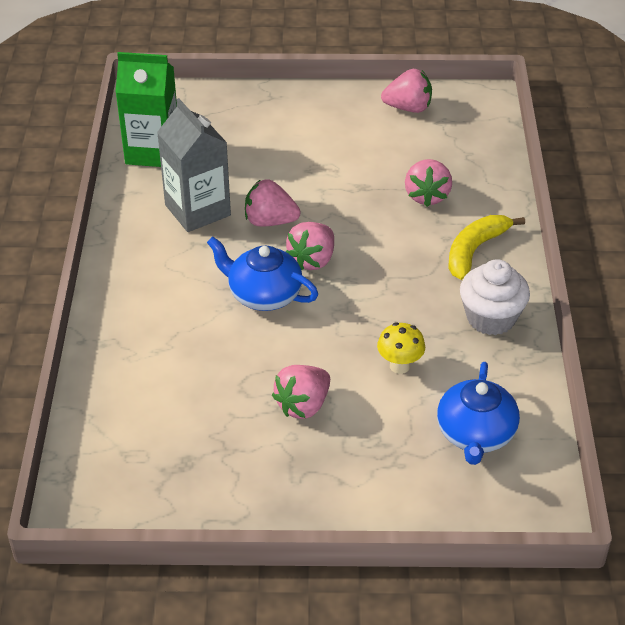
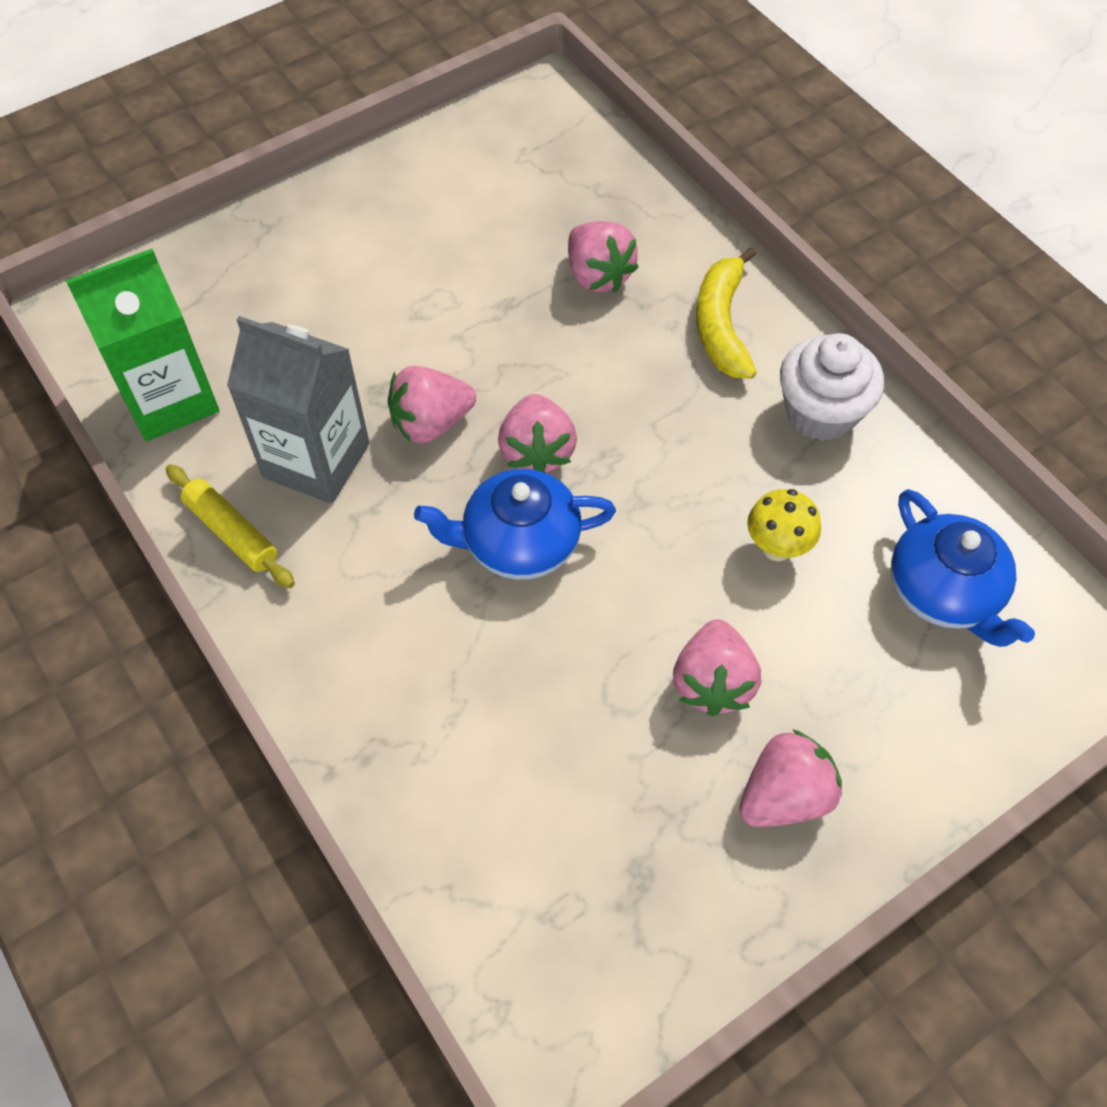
camera: 35 degrees left, 15 degrees up
pink strawberry [381,69,432,113] -> pink strawberry moved to [739,729,842,827]
none -> yellow rolling pin [166,464,295,588]

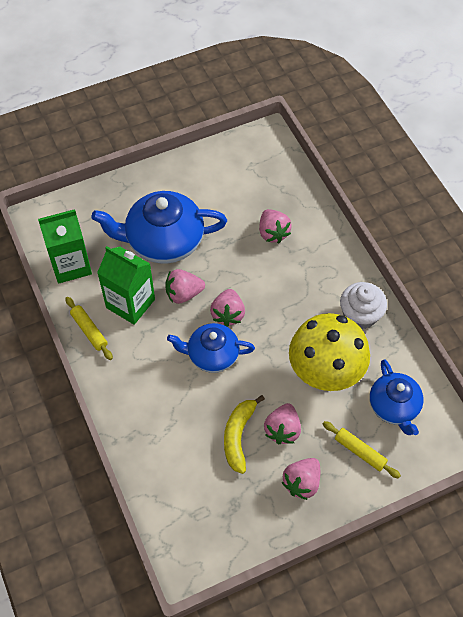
camera: 10 degrees right, 0 degrees up
grey carton [227,316,370,504] -> green carton [97,246,155,325]
yellow banana [696,247,757,379] -> yellow banana moved to [224,395,265,474]
pink strawberry [739,729,842,827] -> pink strawberry turned 150 degrees clockwise [282,458,320,500]
yellow mushroom [747,489,821,561] -> yellow mushroom [289,313,370,391], size x2.44
none -> blue teapot [91,191,227,264]
none -> yellow rolling pin [323,421,401,479]

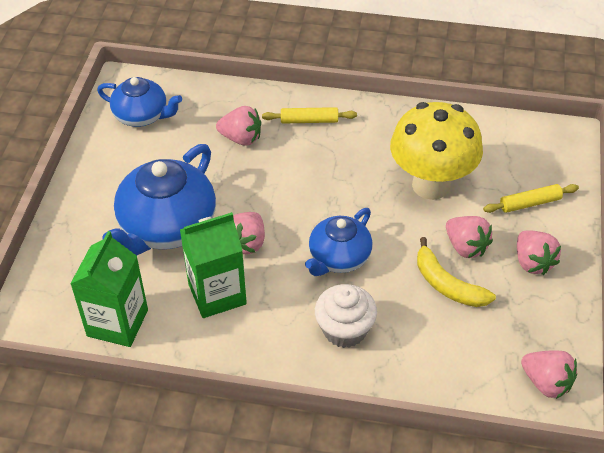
camera: 55 degrees left, 10 degrees down
yellow rolling pin [65,297,113,360] -> yellow rolling pin moved to [262,107,357,124]
pink strawberry [210,289,245,327] -> pink strawberry moved to [521,350,577,399]
white cupcake [340,282,387,329] -> white cupcake moved to [315,284,377,348]
blue teapot [370,359,424,435] -> blue teapot moved to [97,77,182,127]

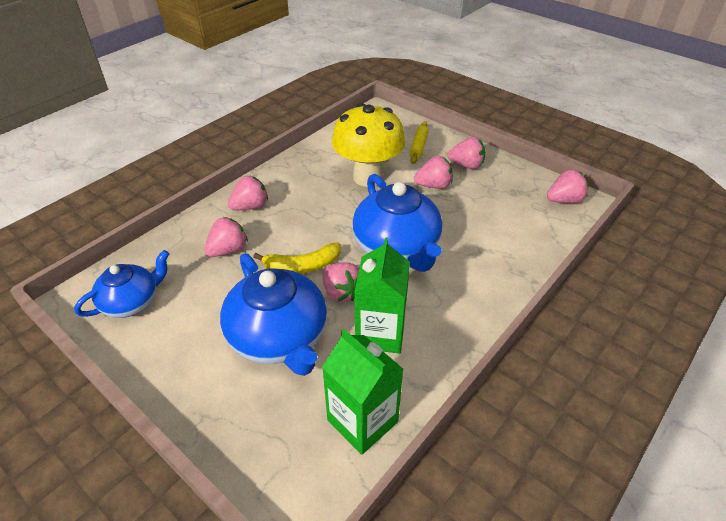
camera: 60 degrees left, 5 degrees down
yellow rolling pin [262,107,357,124] -> pink strawberry [228,175,268,210]
blue teapot [305,208,373,276] -> blue teapot [352,174,442,272], size x1.62
white cupcake [315,284,377,348] -> none
yellow banana [417,237,496,307] -> yellow banana moved to [253,243,341,274]

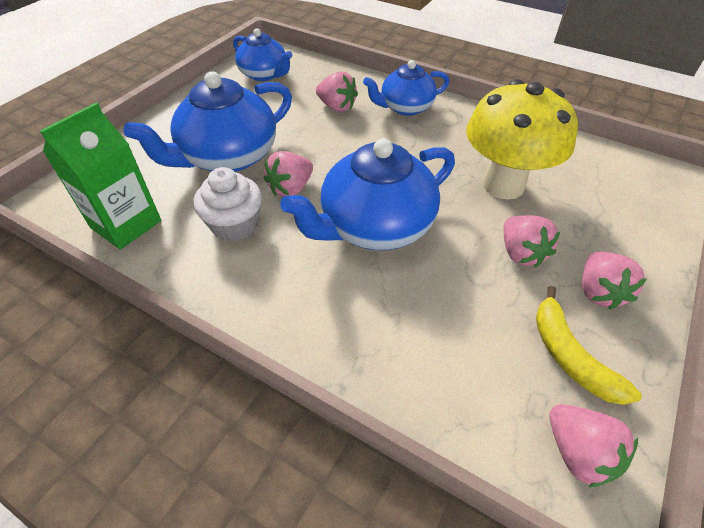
camera: 80 degrees right, 5 degrees up
pink strawberry [228,175,268,210] -> blue teapot [363,60,449,116]
yellow banana [253,243,341,274] -> yellow banana moved to [536,286,642,405]
green carton [354,238,410,354] -> white cupcake [194,167,262,242]
yellow rolling pin [410,121,428,164] -> none

